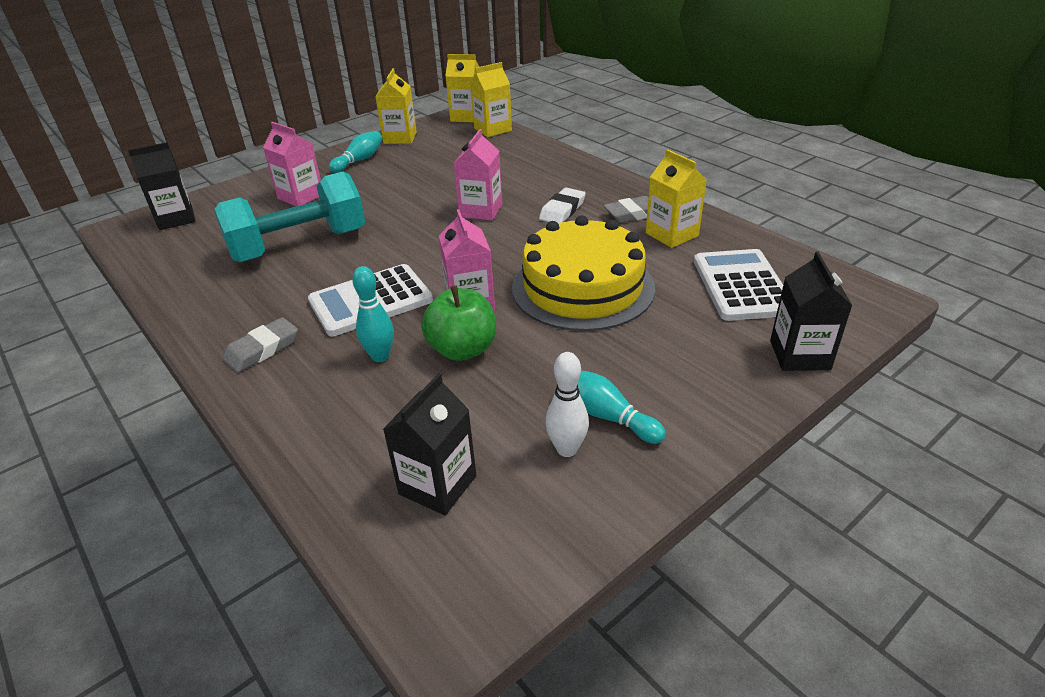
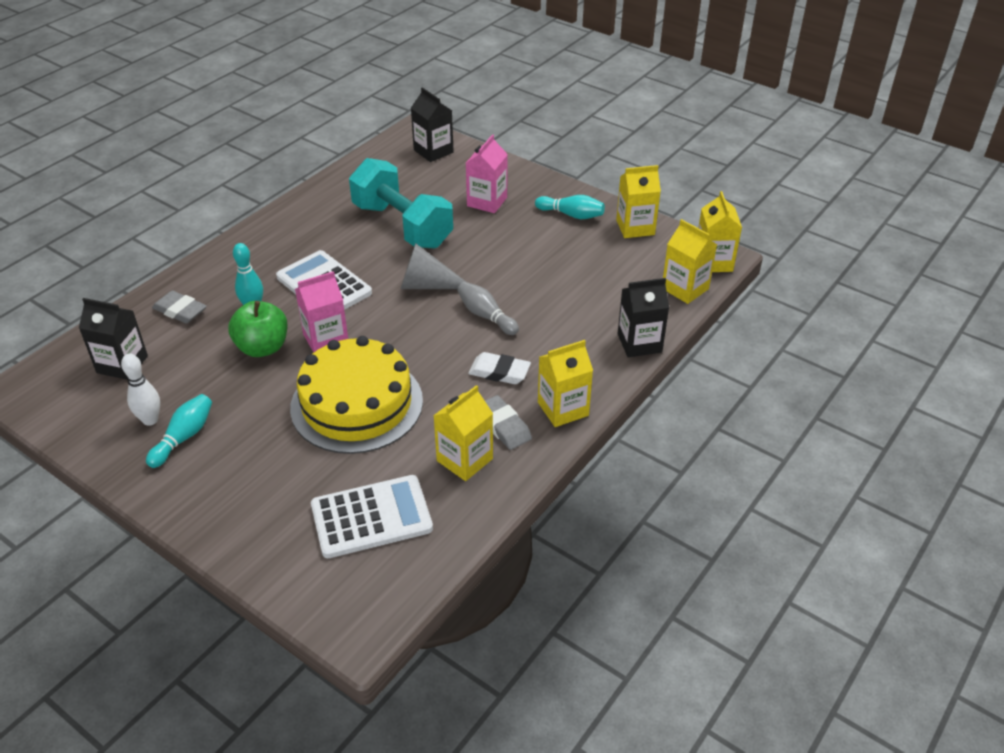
camera: 75 degrees right, 5 degrees up
grey eraser [223,317,298,373] -> grey eraser moved to [152,290,207,324]
pink carton [453,129,503,220] -> grey bowling pin [457,282,519,335]
black carton [770,252,853,371] -> black carton moved to [618,278,669,357]
none -> grey cone [401,243,466,289]
none -> yellow carton [538,340,593,427]

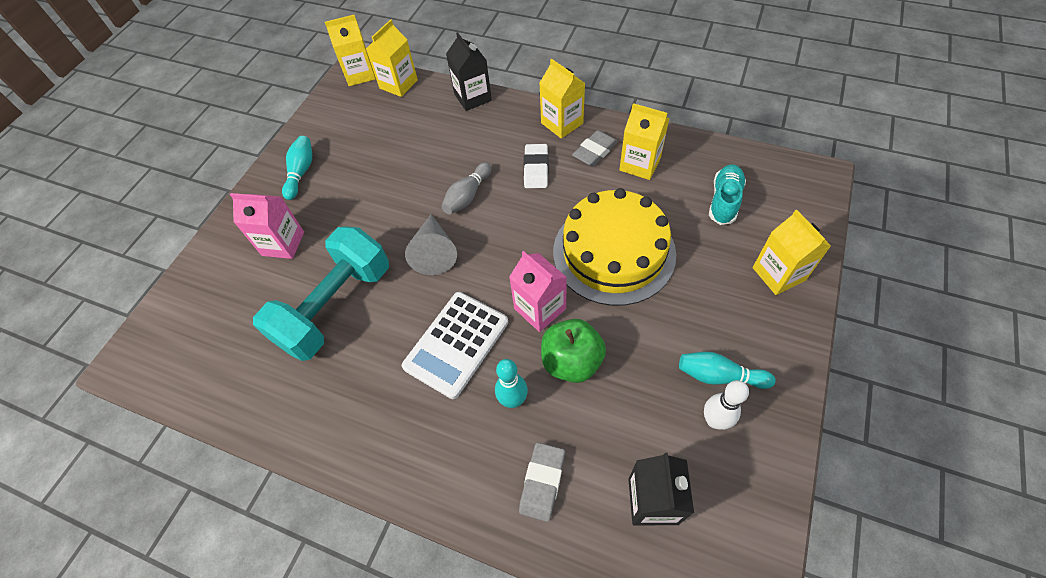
camera: 100 degrees left, 15 degrees up
white calculator [311,475,433,558] -> turquoise shoe [709,165,746,225]
black carton [411,87,454,162] -> none
yellow carton [616,165,661,238] -> yellow carton moved to [753,210,831,295]

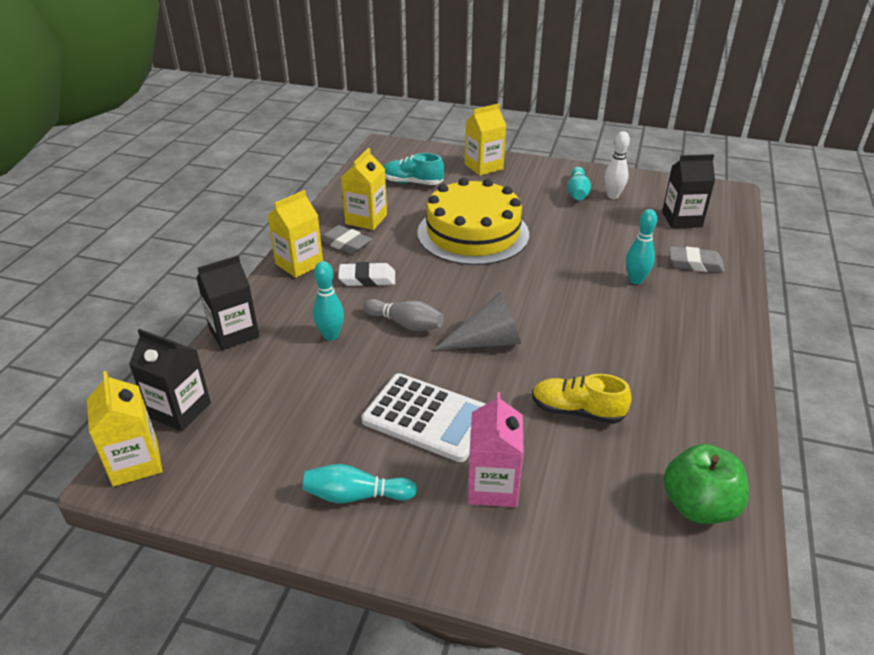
camera: 100 degrees left, 20 degrees down
turquoise dumbbell [253,226,389,361] -> yellow shoe [532,374,632,424]
yellow carton [366,19,418,97] -> black carton [129,329,211,431]
white calculator [402,292,508,399] -> white calculator moved to [361,373,486,462]
pink carton [509,251,567,332] -> none
green apple [541,319,606,383] -> green apple moved to [664,444,749,524]
none -> turquoise bowling pin [313,261,344,341]

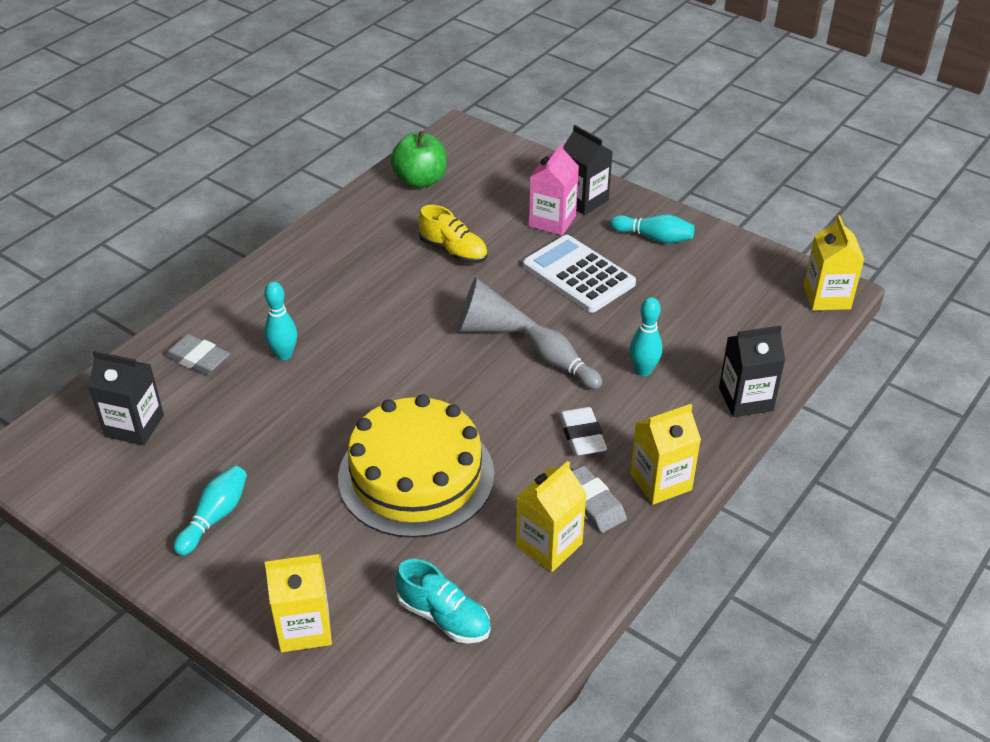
camera: 160 degrees left, 5 degrees up
black carton [129,329,211,431] -> black carton moved to [563,125,613,215]
white eraser [338,262,395,286] -> white eraser turned 60 degrees clockwise [559,407,607,456]
white bowling pin [604,131,630,199] -> none

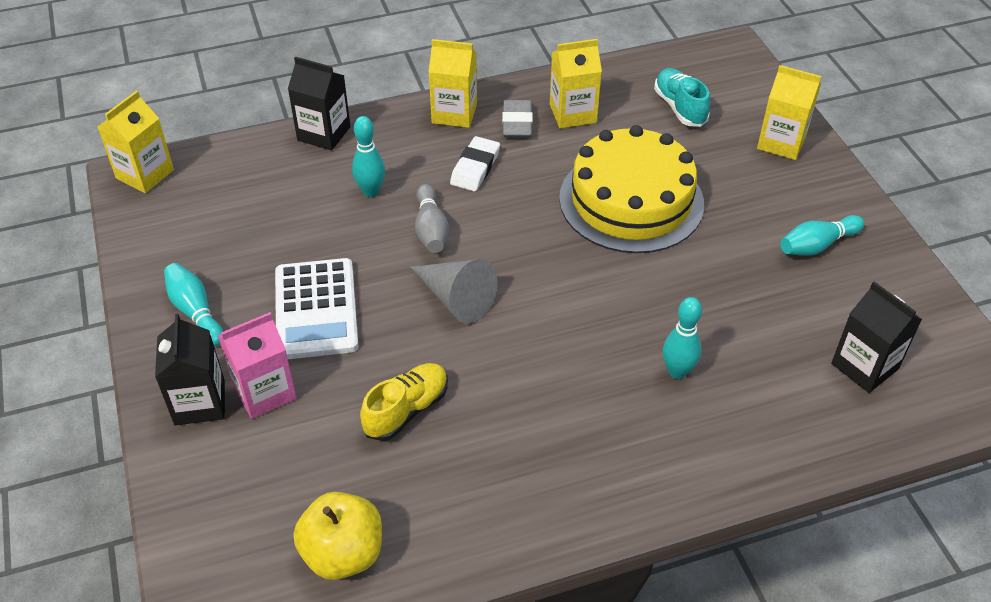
camera: 145 degrees left, 5 degrees up
grey eraser [164,334,230,375] -> none
green apple [390,131,447,188] -> yellow apple [293,492,382,580]
yellow shoe [418,205,488,264] -> yellow shoe turned 60 degrees clockwise [360,363,448,441]

